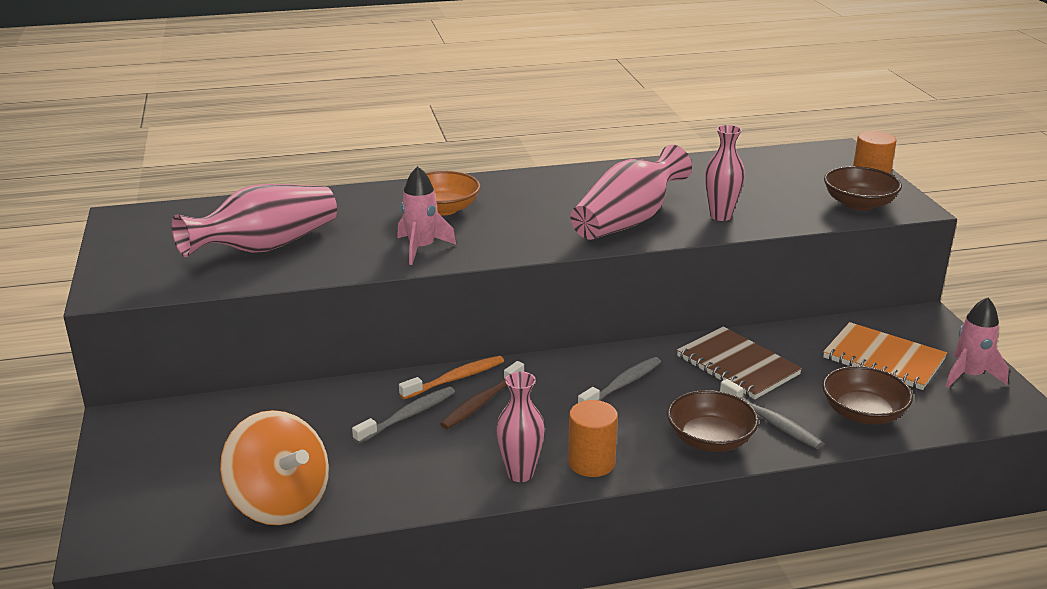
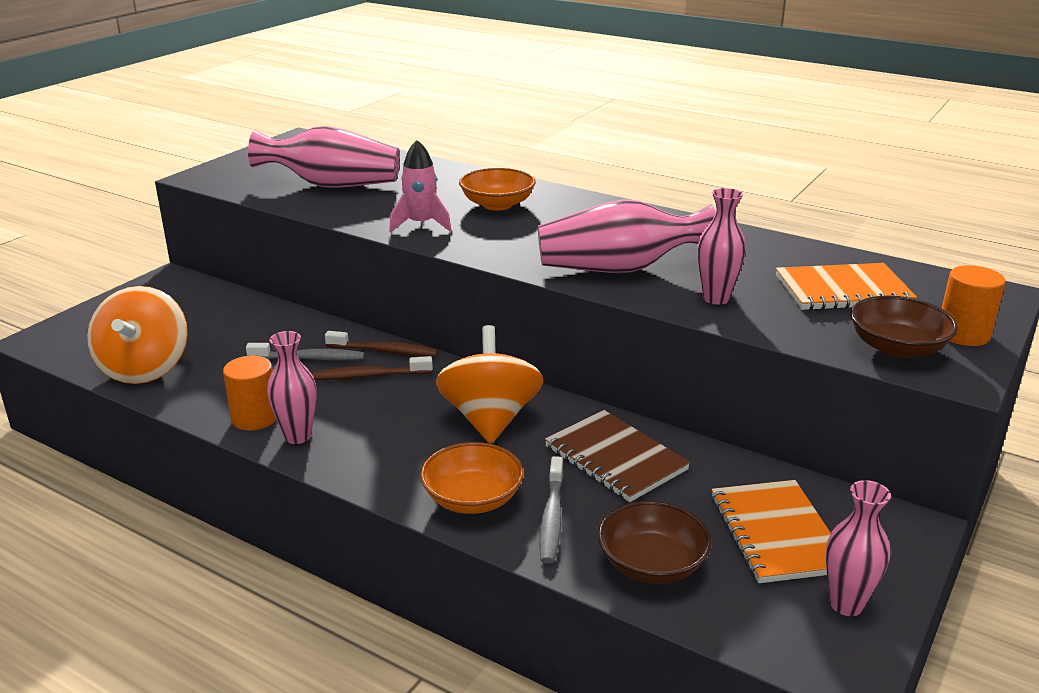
camera: 45 degrees right, 0 degrees up
orange toothbrush [399,356,504,399] -> brown toothbrush [325,331,438,356]
orange cylinder [568,400,618,477] -> orange cylinder moved to [223,355,276,431]
grey toothbrush [578,357,661,403] -> orange spinning top [436,325,543,444]
brown bowl [667,390,759,452] -> orange bowl [420,442,524,514]
brown notebook [677,326,802,399] -> brown notebook turned 45 degrees counterclockwise [545,410,690,502]
pink rocket [945,297,1009,388] -> pink vase [826,480,891,616]
none -> orange notebook [776,263,917,310]

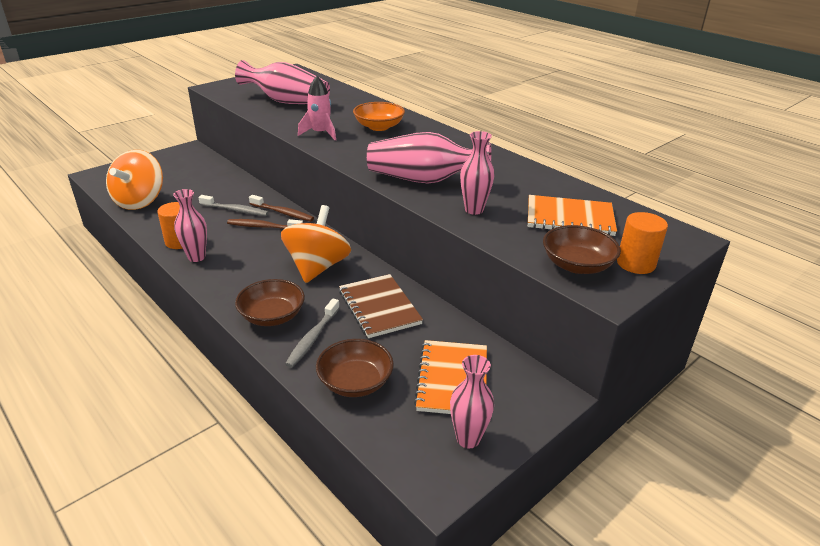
camera: 15 degrees right, 5 degrees up
orange bowl [420,442,524,514] -> brown bowl [235,279,305,326]

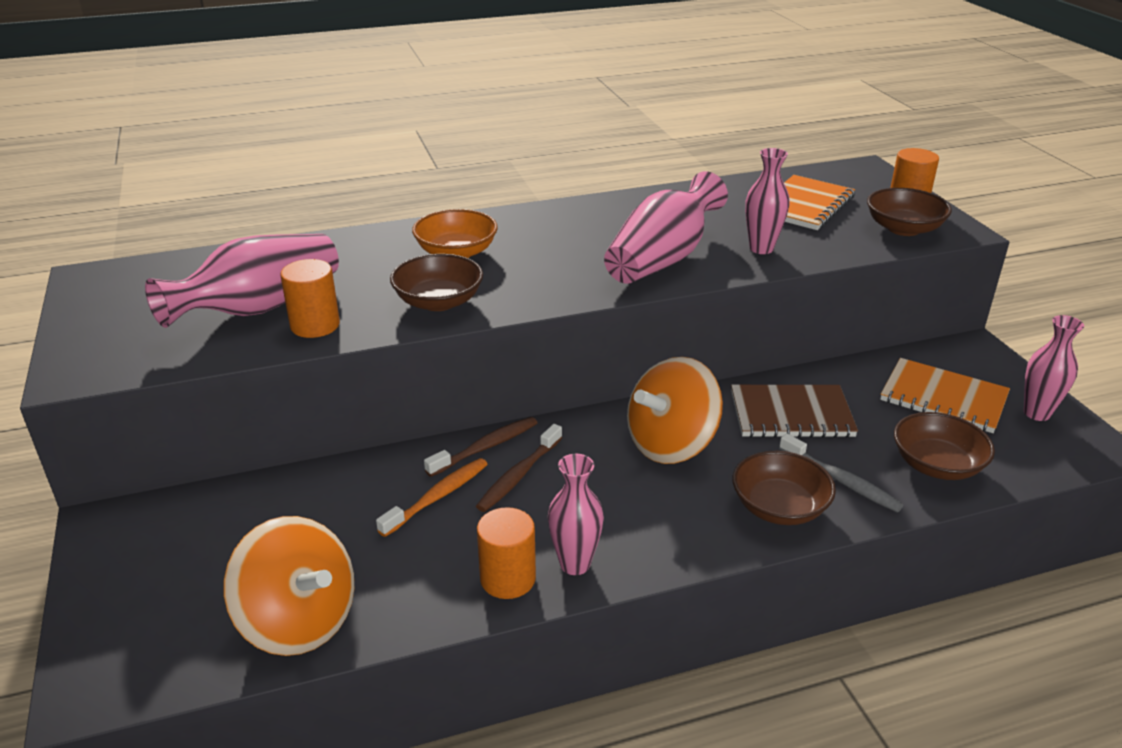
camera: 65 degrees left, 0 degrees up
grey toothbrush [198,195,269,216] -> orange toothbrush [376,458,488,537]
orange spinning top [281,205,351,283] -> orange spinning top turned 75 degrees counterclockwise [627,357,723,464]
pink rocket [298,76,336,140] -> brown bowl [390,254,483,311]
none -> orange cylinder [280,259,340,338]

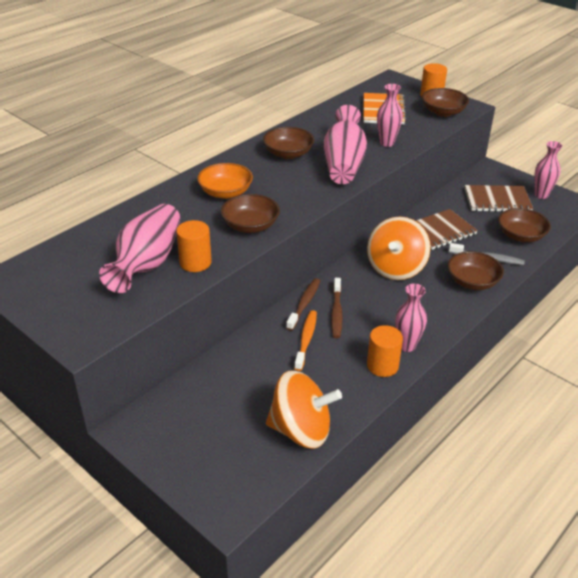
camera: 30 degrees left, 5 degrees up
orange notebook [880,358,1010,433] -> brown notebook [465,185,533,212]
none -> brown bowl [263,127,314,159]

